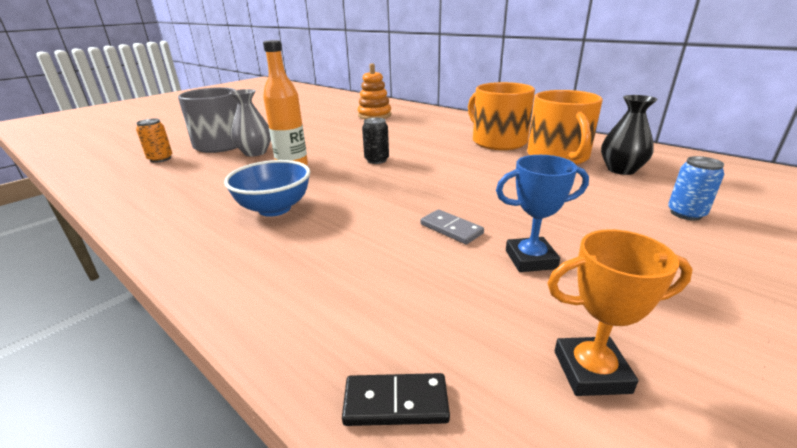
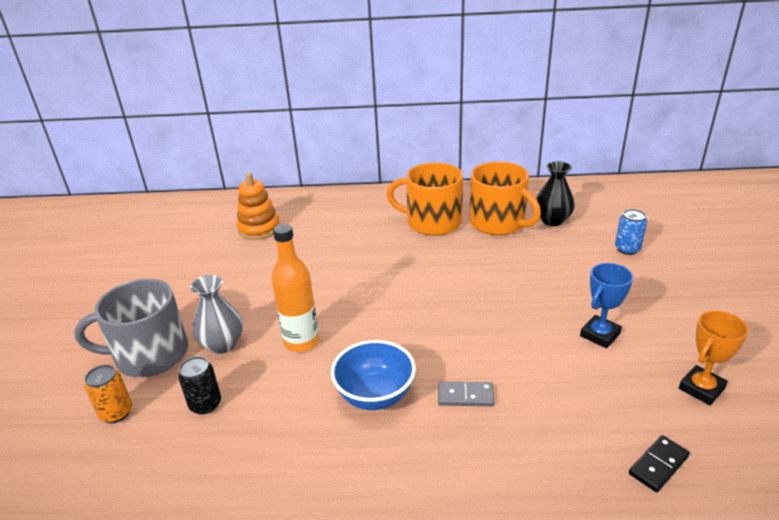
camera: 40 degrees left, 5 degrees up
black can [362,118,389,164] -> black can moved to [178,356,221,415]
grey domino [421,209,484,244] -> grey domino moved to [438,382,494,406]

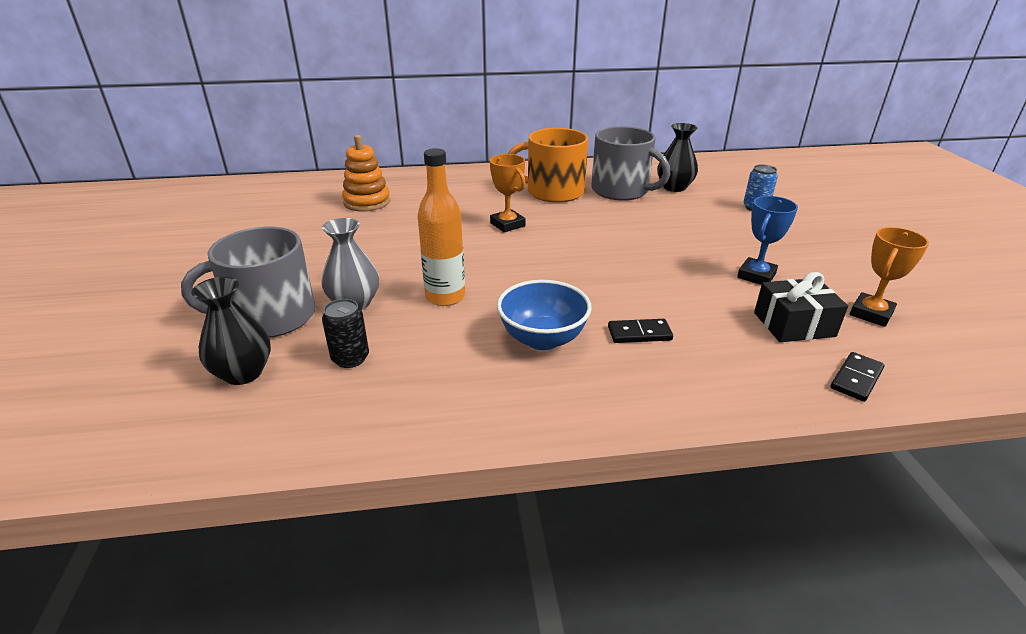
camera: 10 degrees left, 0 degrees up
orange can [85,365,132,423] -> black vase [191,277,271,385]
grey domino [438,382,494,406] -> black domino [608,319,673,343]
orange mug [469,162,541,235] -> grey mug [591,126,671,201]
none -> orange trophy [490,154,526,232]
none -> black gift [754,272,848,342]

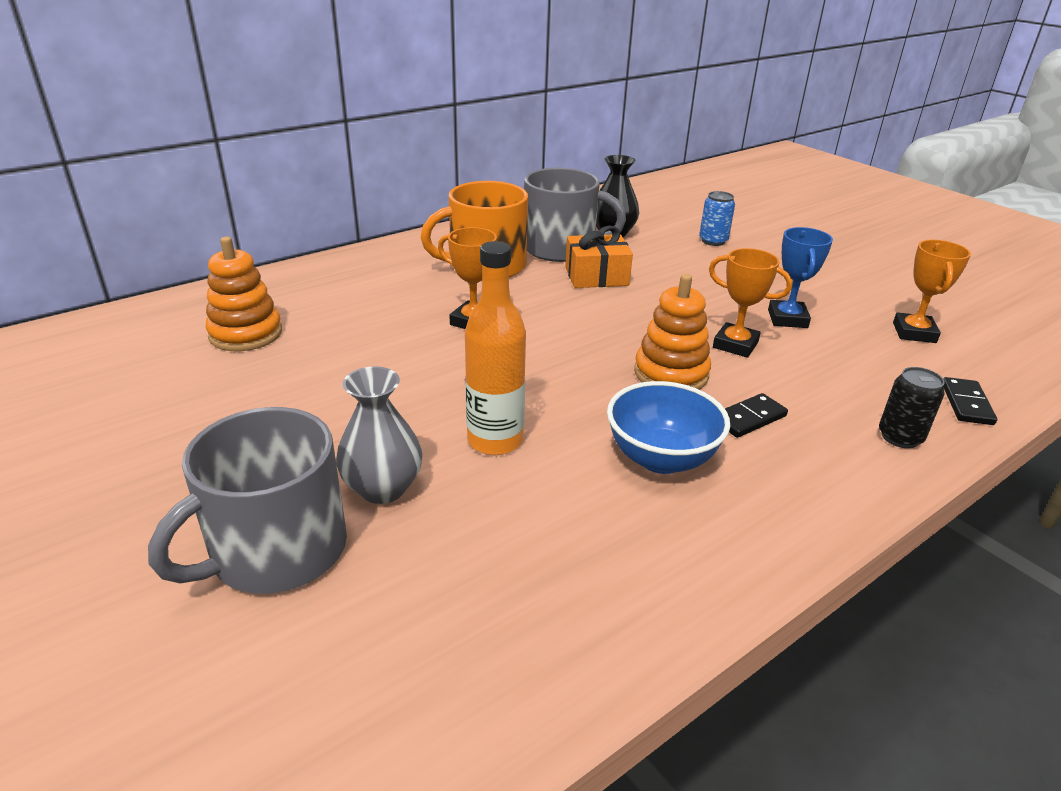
camera: 30 degrees left, 0 degrees up
black vase [191,277,271,385] -> none
black can [322,299,369,368] -> black can moved to [879,367,945,448]
black gift [754,272,848,342] -> none
none -> orange gift [565,225,633,288]
none -> orange stacking toy [634,274,711,390]
none -> orange trophy [709,248,792,358]

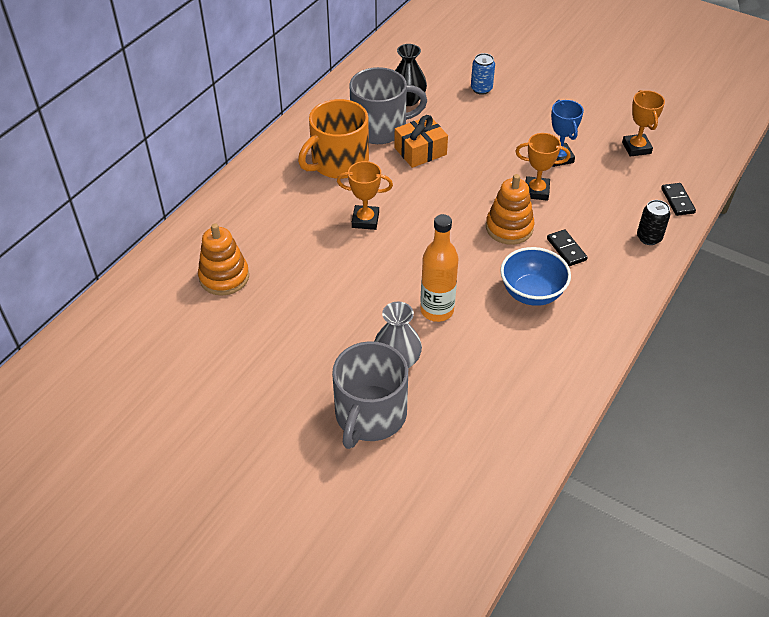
camera: 20 degrees left, 15 degrees up
black domino [725,393,788,438] -> black domino turned 60 degrees counterclockwise [547,229,588,266]

